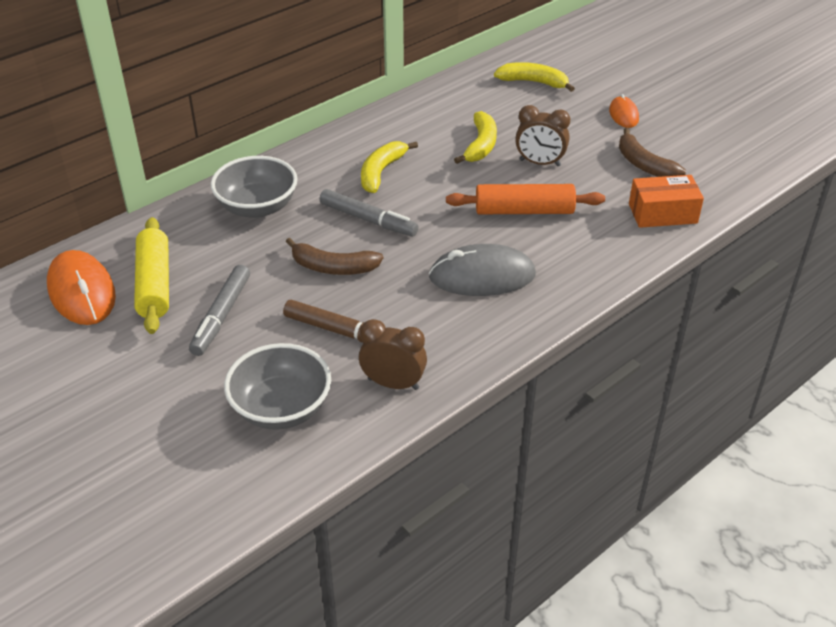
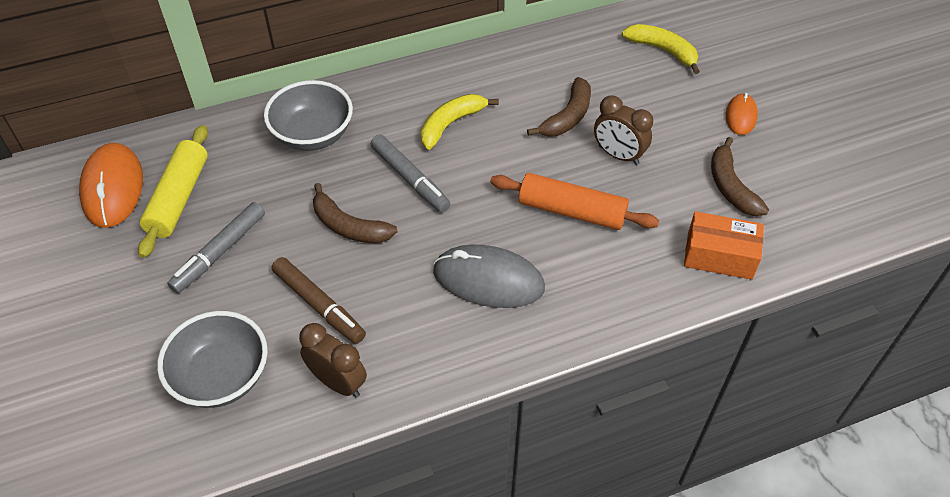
camera: 20 degrees right, 10 degrees up
yellow banana [454,111,497,164] -> brown banana [527,77,591,137]

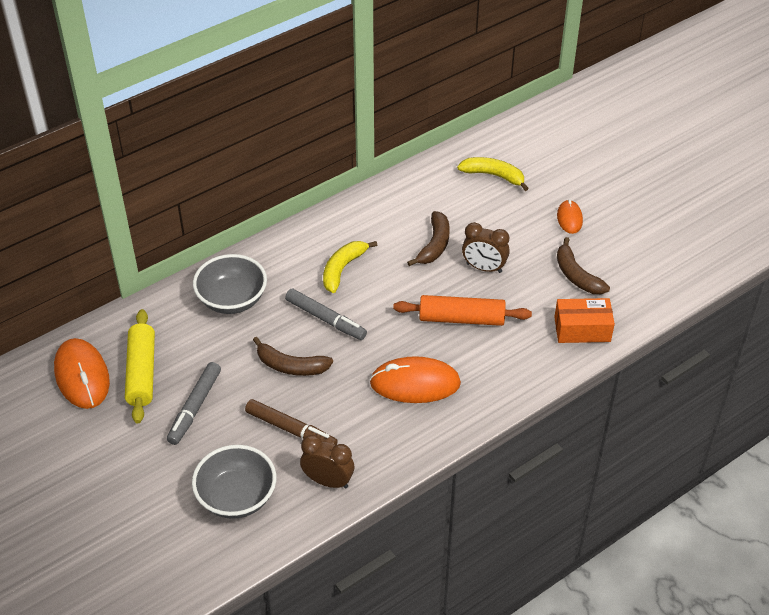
camera: 15 degrees left, 5 degrees down
grey mouse [433,244,545,308] -> orange mouse [370,356,461,403]

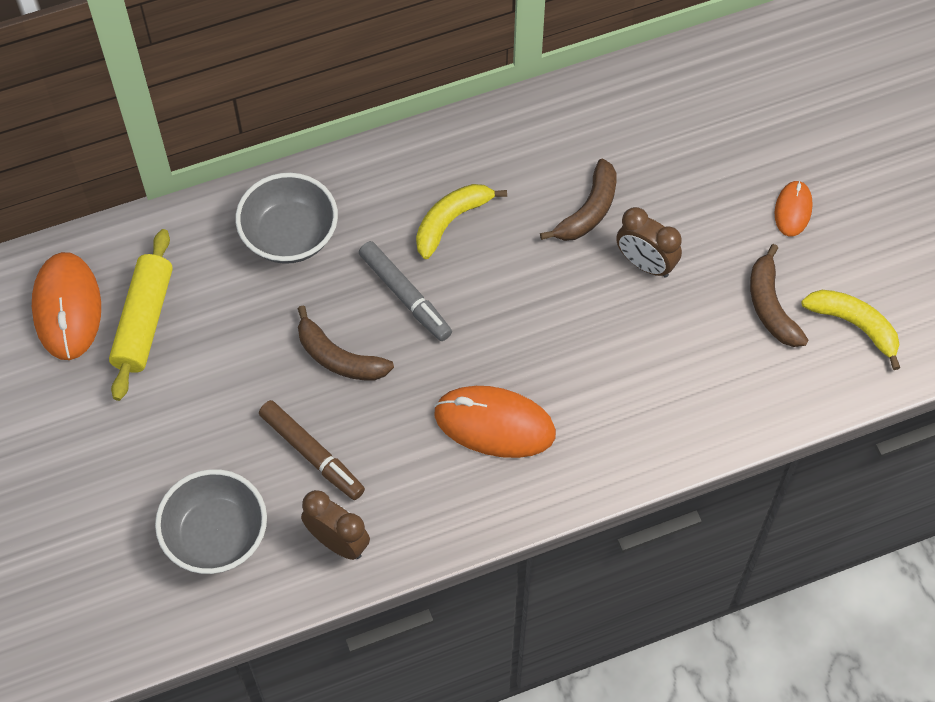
camera: 15 degrees right, 15 degrees up
grey marker [167,362,221,445] -> none
orange rolling pin [393,295,532,326] -> none
yellow banana [457,157,529,191] -> yellow banana moved to [801,290,900,370]
orange box [554,298,615,343] -> none

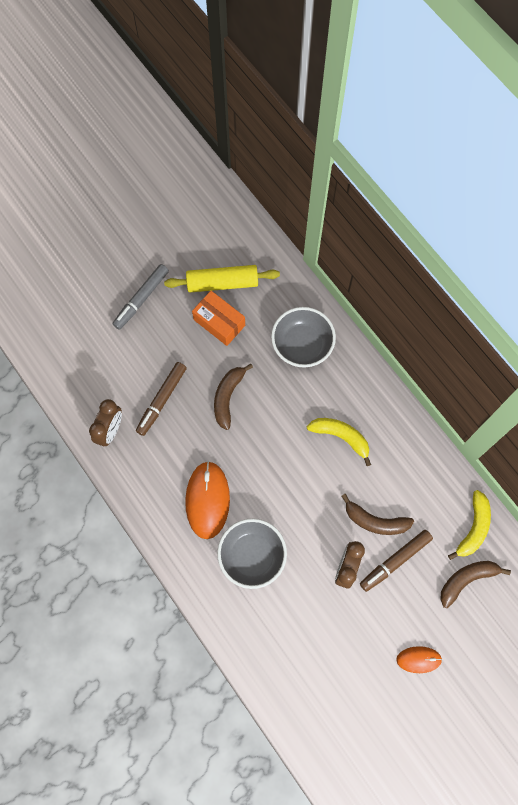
camera: 75 degrees right, 10 degrees up
orange mouse [32,252,101,360] -> none
grey bowl [155,469,267,574] -> grey bowl moved to [217,519,287,589]
grey marker [359,241,452,341] -> grey marker moved to [112,264,169,330]
brown banana [750,244,809,347] -> brown banana moved to [440,561,511,608]
yellow banana [801,290,900,370] -> yellow banana moved to [448,490,491,560]
none -> orange box [192,291,245,346]
none -> brown marker [360,530,433,592]

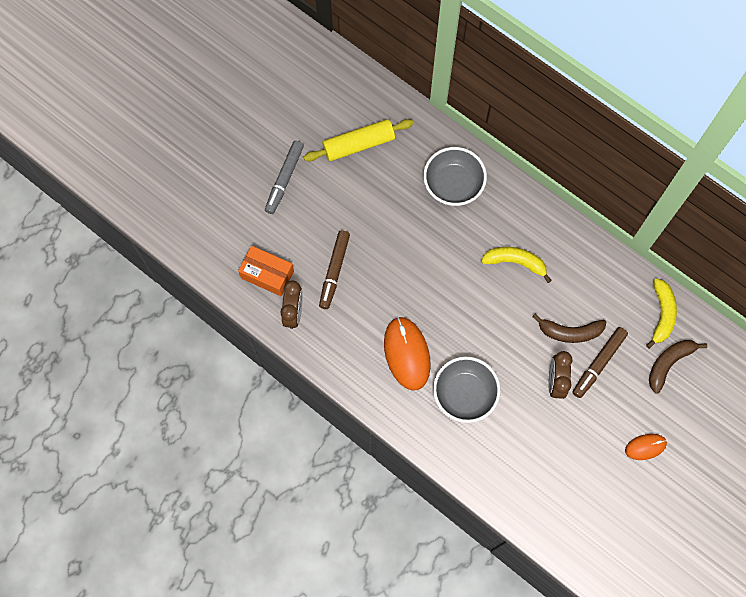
camera: 15 degrees left, 0 degrees up
orange box [192,291,245,346] -> orange box moved to [238,246,294,296]
brown banana [214,364,253,430] -> none

